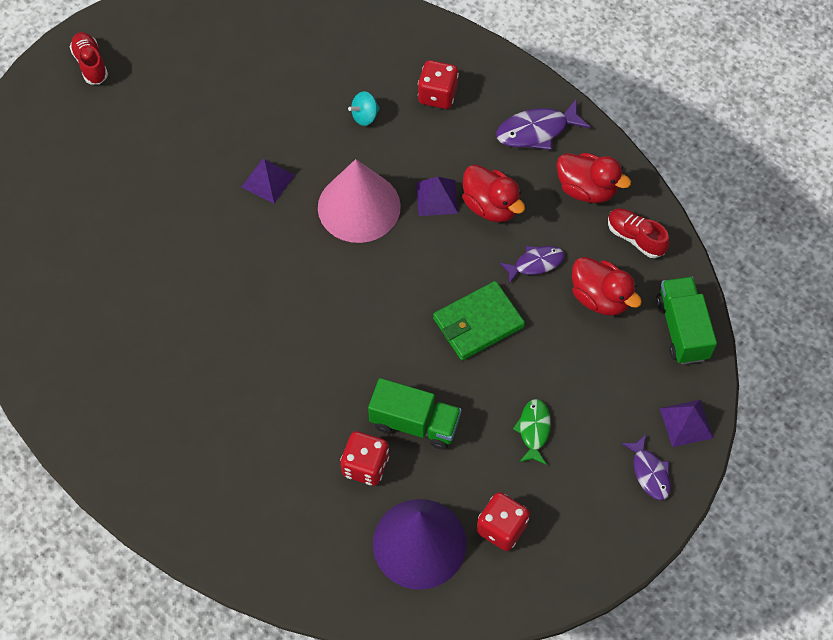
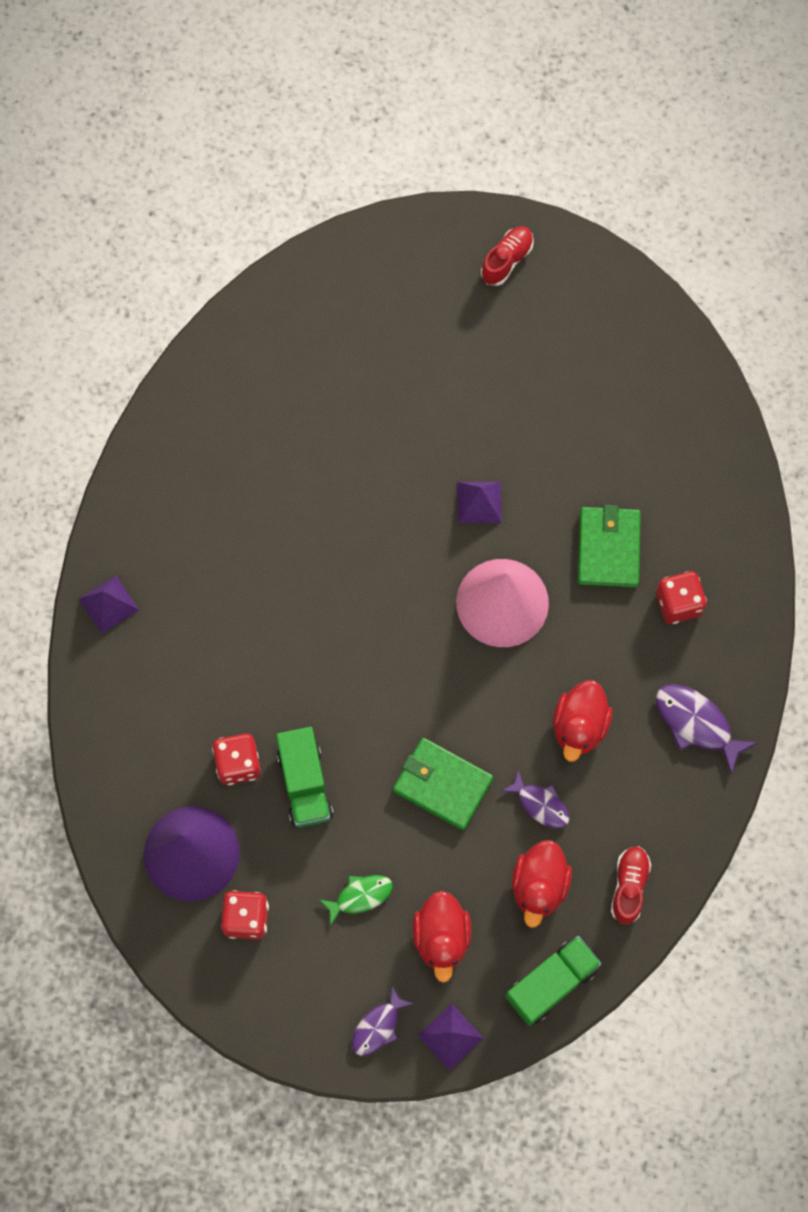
camera: 60 degrees right, 10 degrees up
turquoise spinning top [348,91,380,126] -> green wallet [578,505,641,588]
purple pyramid [416,177,458,216] -> purple pyramid moved to [79,575,139,634]
red duck [557,153,631,203] -> red duck moved to [413,891,471,983]

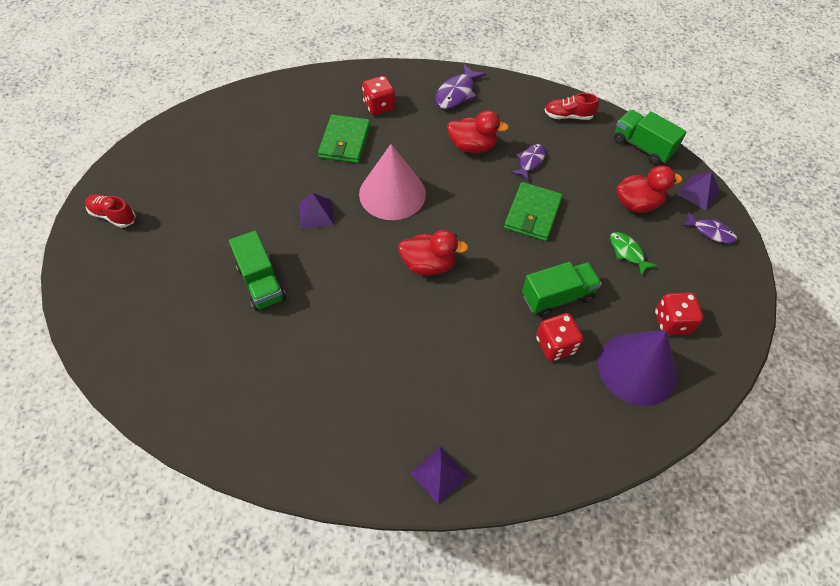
camera: 100 degrees left, 15 degrees down
red duck [512,840,572,928] -> red duck moved to [398,230,468,276]
green wallet [578,505,641,588] -> green wallet turned 75 degrees counterclockwise [318,114,370,163]
none -> green truck [229,230,286,311]

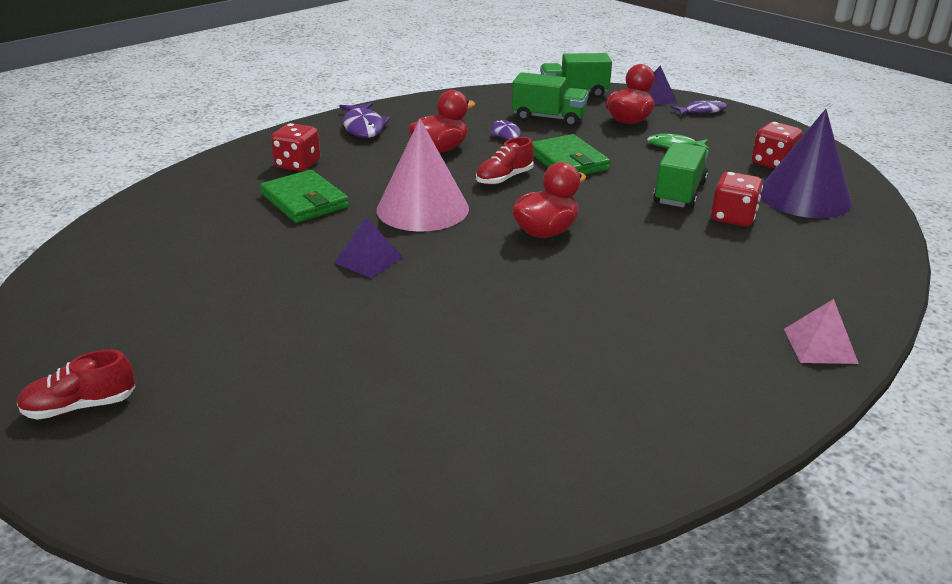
camera: 45 degrees left, 25 degrees down
green truck [229,230,286,311] -> green truck moved to [512,72,589,127]
purple pyramid [410,447,468,505] -> pink pyramid [784,299,859,364]
red shoe [544,93,599,120] -> red shoe moved to [476,137,534,185]

